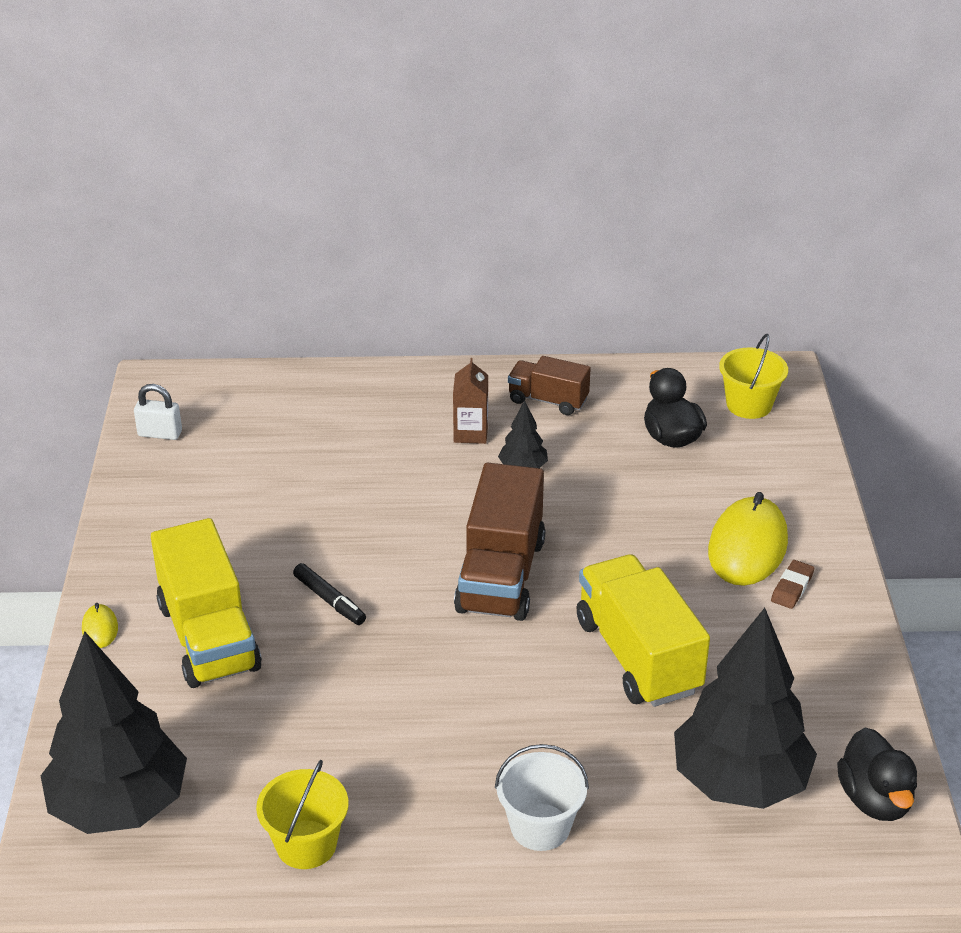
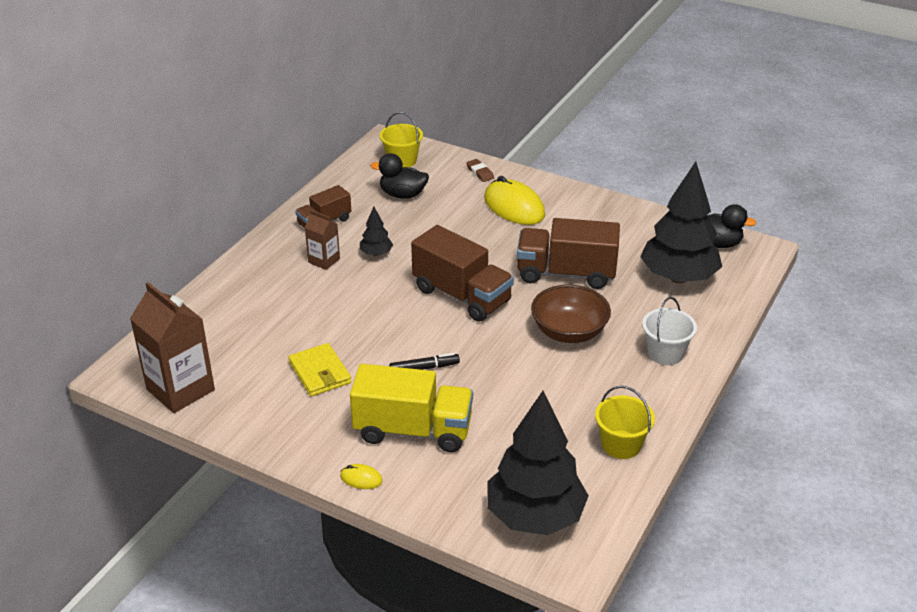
camera: 60 degrees left, 0 degrees up
white padlock [134,384,182,440] -> brown carton [130,282,215,413]
yellow truck [577,554,710,707] -> brown truck [517,218,620,289]
brown eraser [771,560,814,609] -> brown eraser moved to [466,159,494,182]
none -> yellow wallet [289,343,351,396]
none -> brown bowl [531,285,611,343]

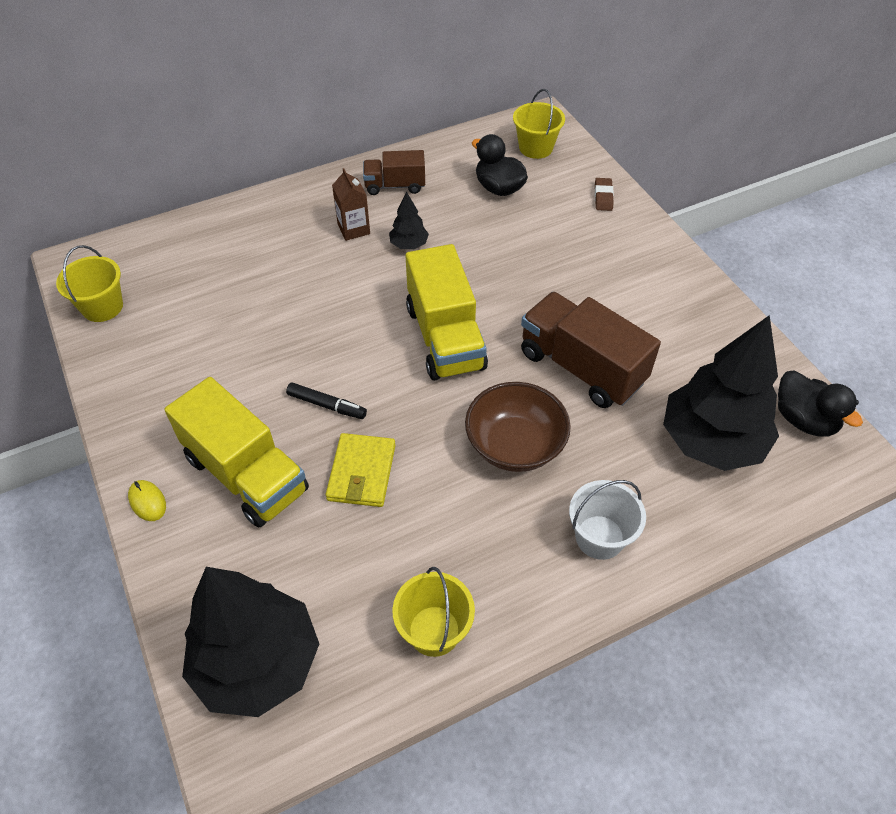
camera: 35 degrees right, 15 degrees up
brown carton [130,282,215,413] -> yellow bucket [56,245,123,322]
yellow wallet [289,343,351,396] -> yellow wallet moved to [326,433,396,507]
brown truck [411,225,514,322] -> yellow truck [406,244,488,381]
yellow mouse [484,176,545,225] -> none

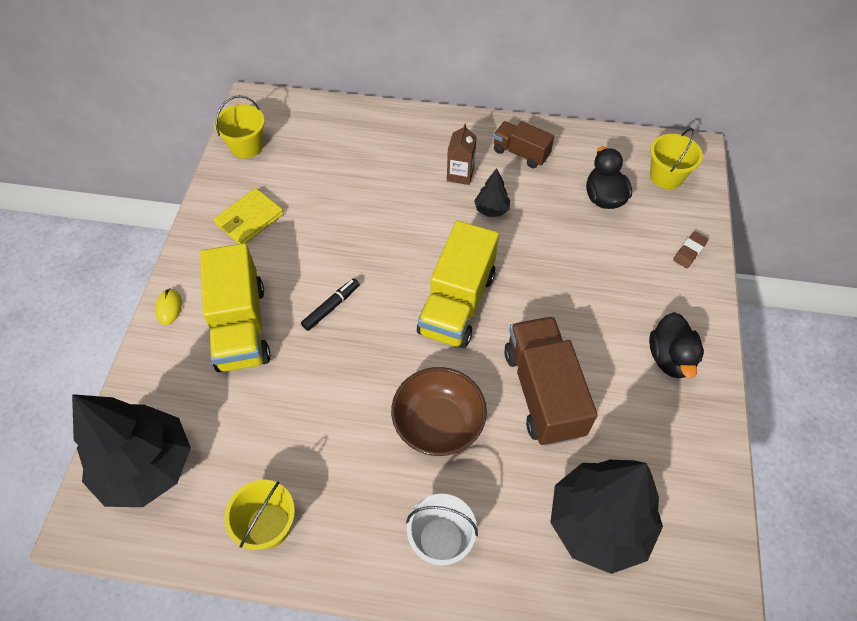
camera: 35 degrees right, 5 degrees up
black marker [286,382,367,419] -> black marker turned 105 degrees counterclockwise [301,278,360,331]
yellow wallet [326,433,396,507] -> yellow wallet moved to [214,188,284,244]
black duck [778,370,863,437] -> black duck moved to [649,312,704,378]

